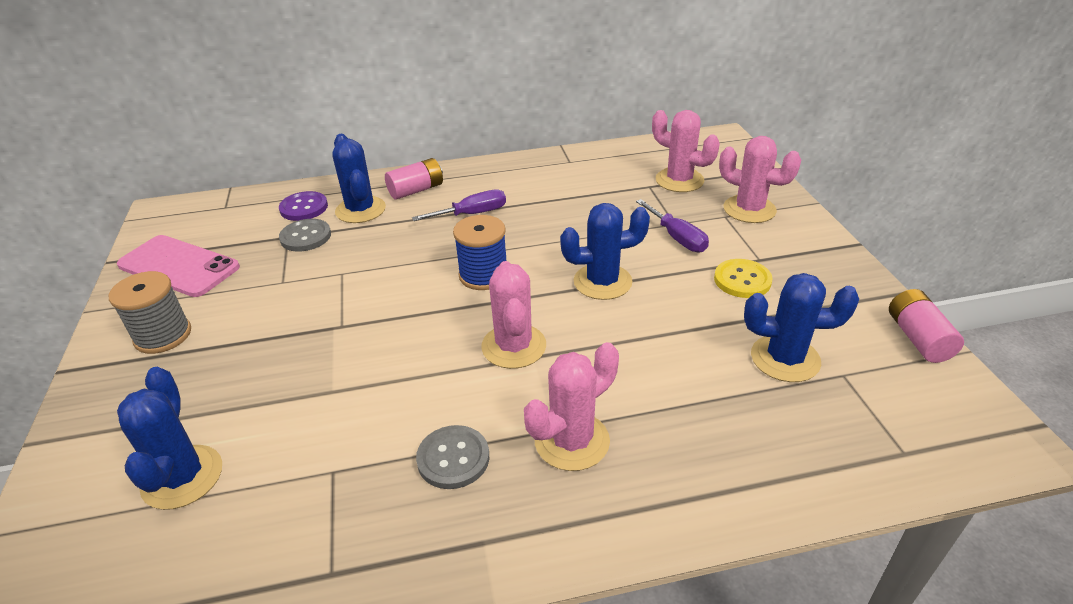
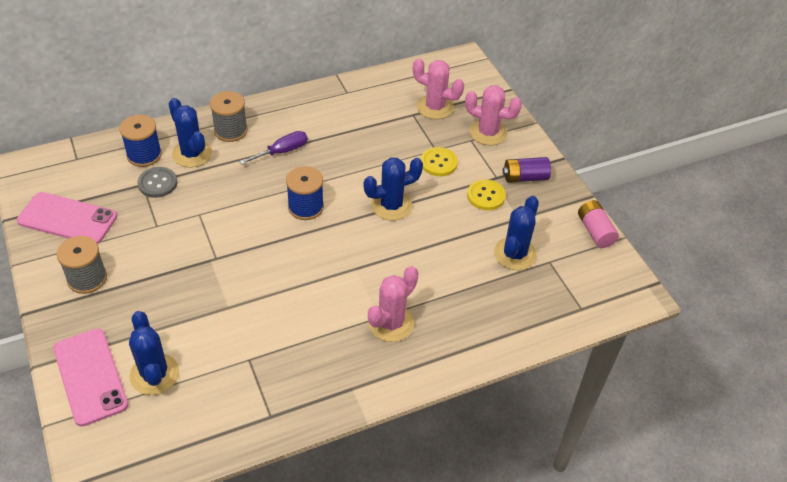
camera: 15 degrees left, 10 degrees up
purple button [279,191,328,221] -> blue spool [119,115,162,167]
pink battery [385,158,443,200] -> grey spool [210,91,248,142]
grey button [416,425,489,489] -> none
pink cactus [481,261,546,369] -> none
purple screwdriver [636,199,709,252] -> yellow button [421,147,458,176]
blue cactus [744,273,859,382] -> blue cactus turned 60 degrees counterclockwise [494,196,539,270]
none -> pink phone [53,329,128,427]
none -> purple battery [503,157,551,183]

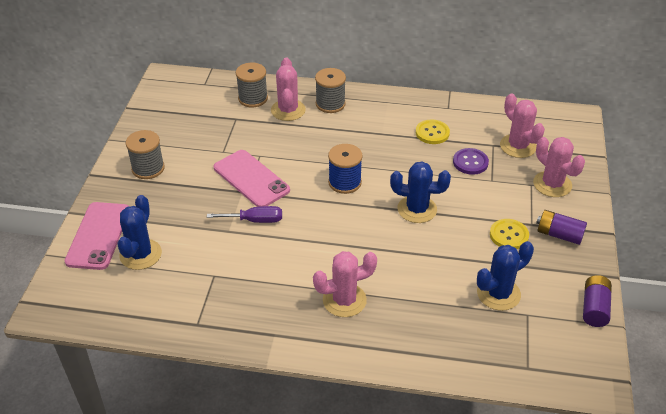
camera: 35 degrees right, 5 degrees down
pink phone [17,192,117,244] -> pink phone moved to [214,150,290,207]
blue spool [119,115,162,167] -> grey spool [236,63,268,107]
grey button [138,167,177,198] -> none
blue cactus [169,98,212,167] -> pink cactus [271,58,306,121]
purple screwdriver [239,131,308,164] -> purple screwdriver moved to [207,206,282,223]
yellow button [421,147,458,176] -> yellow button moved to [416,119,450,144]
pink battery [578,200,619,248] -> purple battery [583,275,612,327]
none -> purple button [453,148,489,175]

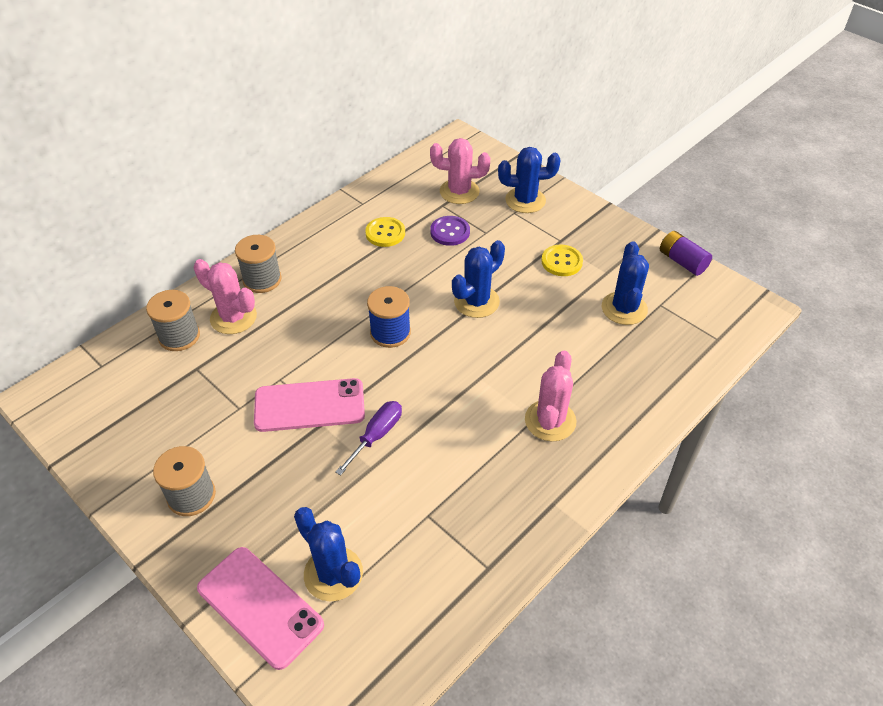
camera: 55 degrees left, 5 degrees up
pink cactus [533,137,585,197] -> blue cactus [498,147,561,213]
purple battery [536,210,587,245] -> none

